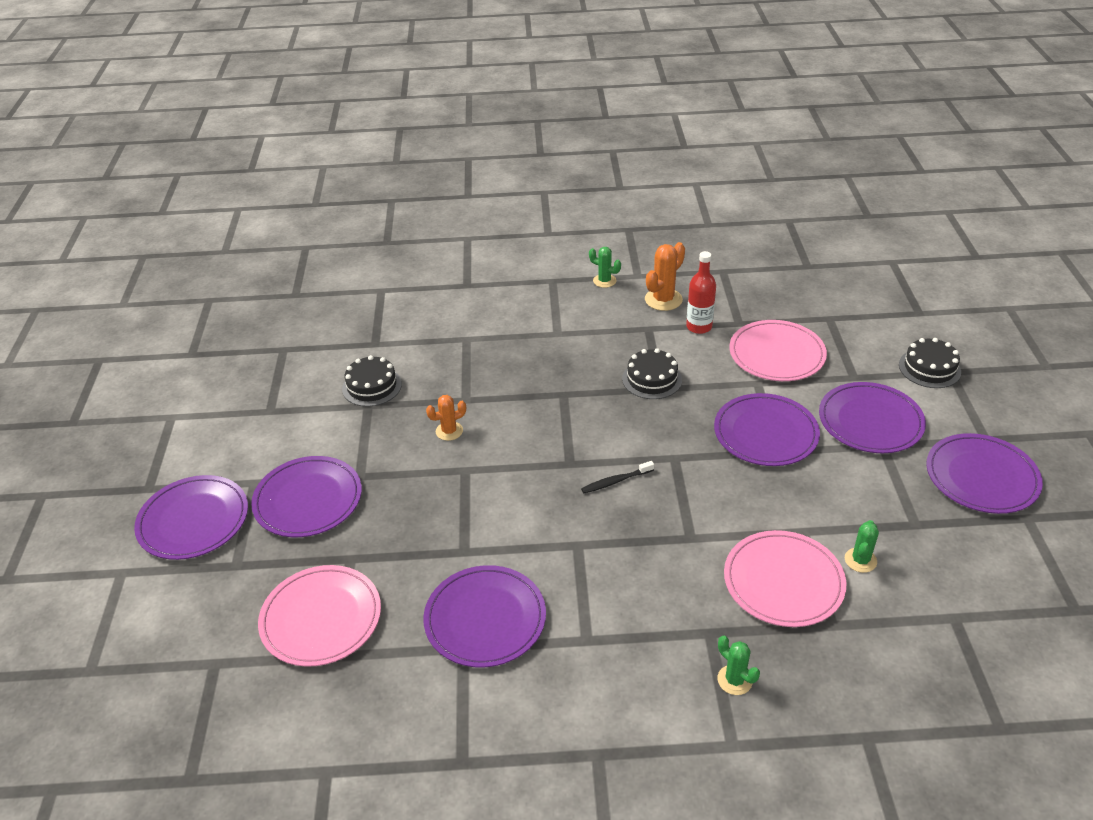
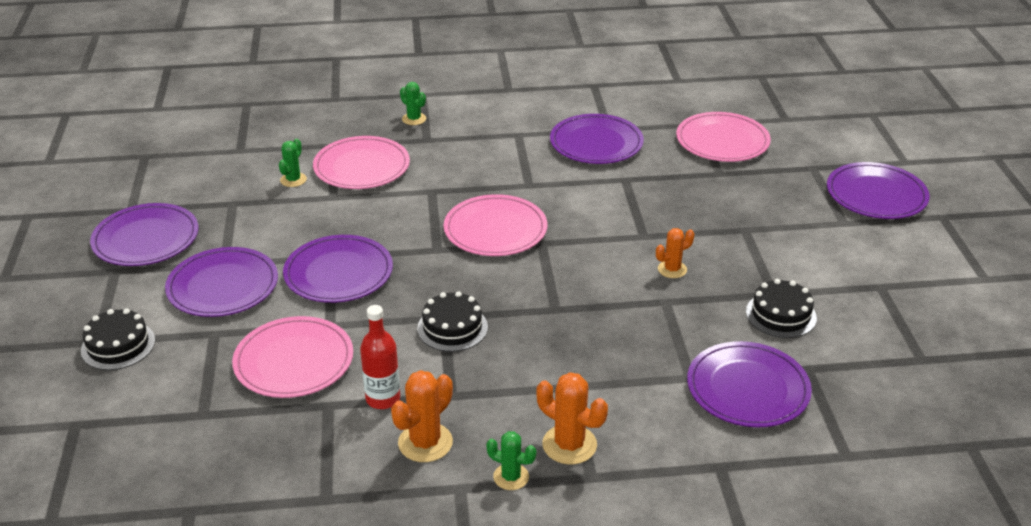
camera: 175 degrees right, 5 degrees down
purple plate [251,456,362,537] -> purple plate moved to [687,341,812,427]
black toothbrush [581,461,654,493] -> pink plate [444,194,547,256]
none -> orange cactus [537,372,608,464]

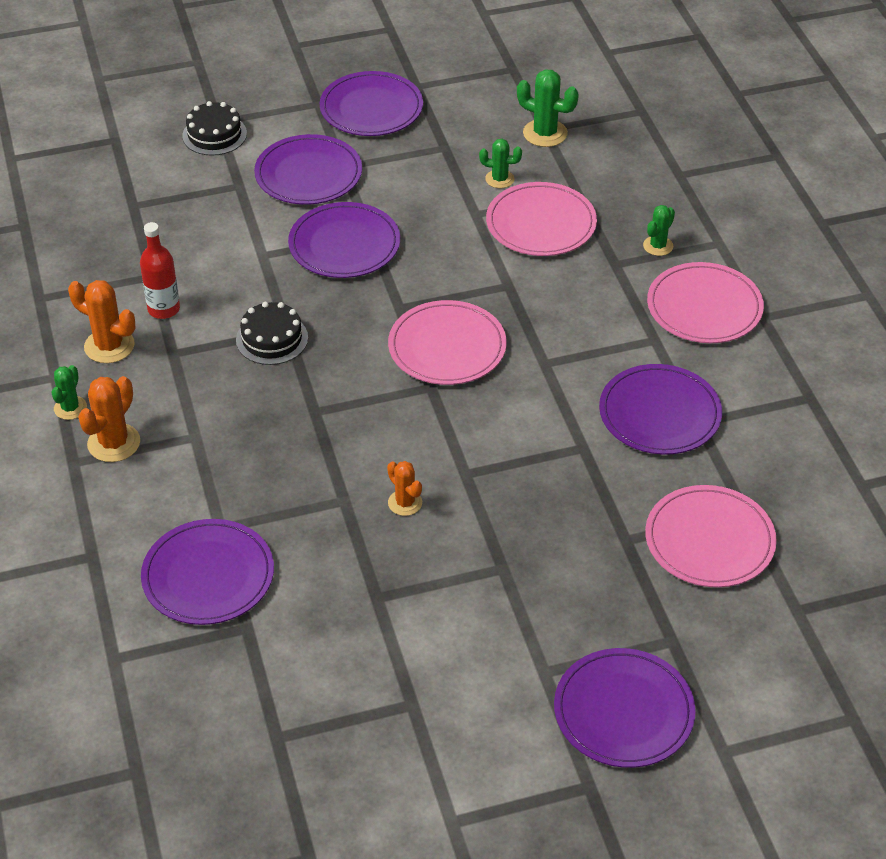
camera: 80 degrees right, 10 degrees up
pink plate [232,316,353,398] -> pink plate moved to [647,262,764,343]
black cake [746,279,817,338] -> none
none -> green cactus [517,69,579,147]

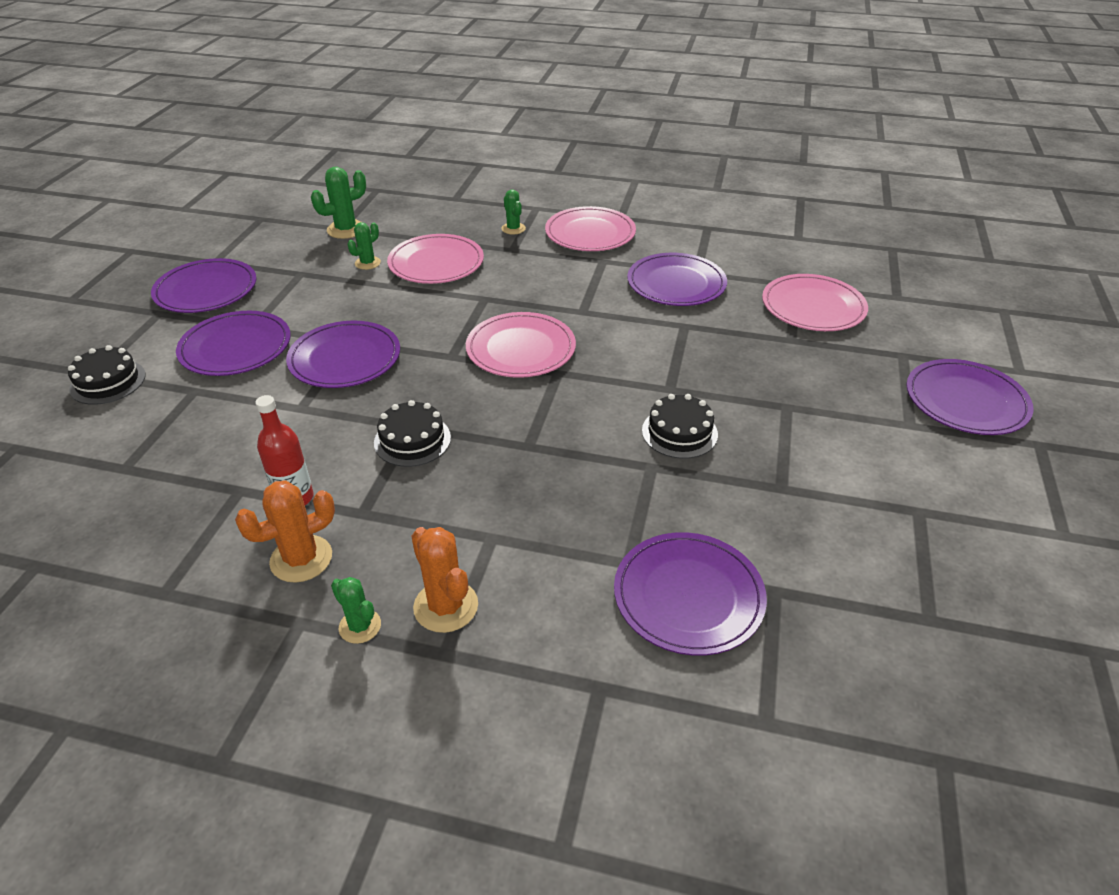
camera: 60 degrees left, 5 degrees down
orange cactus [387,461,422,516] -> black cake [642,394,718,459]

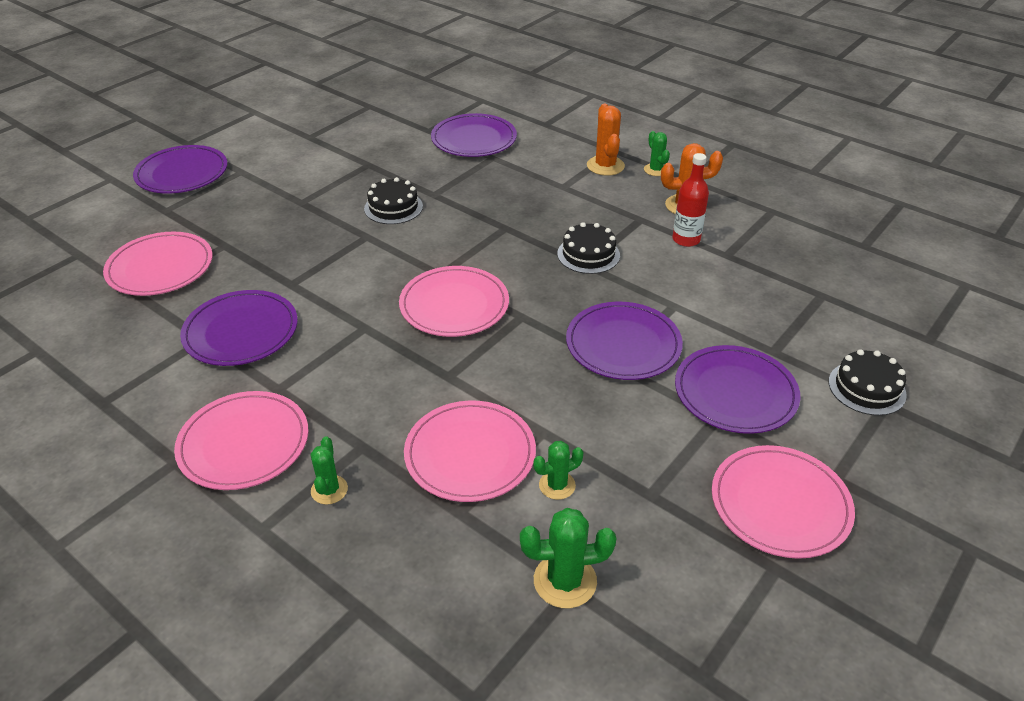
camera: 155 degrees left, 0 degrees up
purple plate [151,258,256,313] -> pink plate [712,445,855,559]

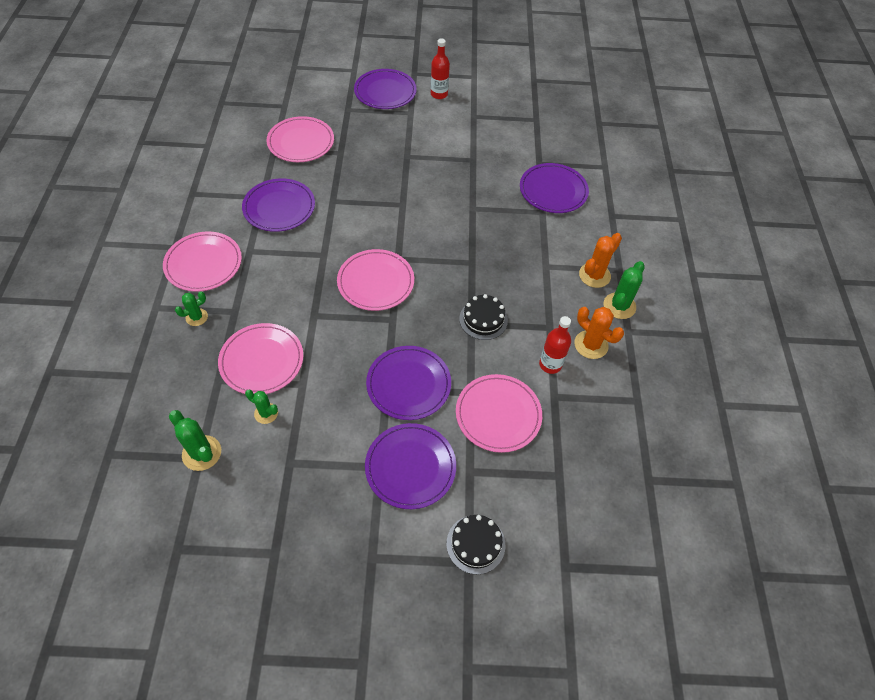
camera: 50 degrees right, 15 degrees up
black cake [364,177,423,224] -> none
green cactus [644,131,670,176] -> green cactus [604,261,645,319], size x1.57
pink plate [712,445,855,559] -> pink plate moved to [456,374,542,453]
none -> red bottle [431,38,450,99]

